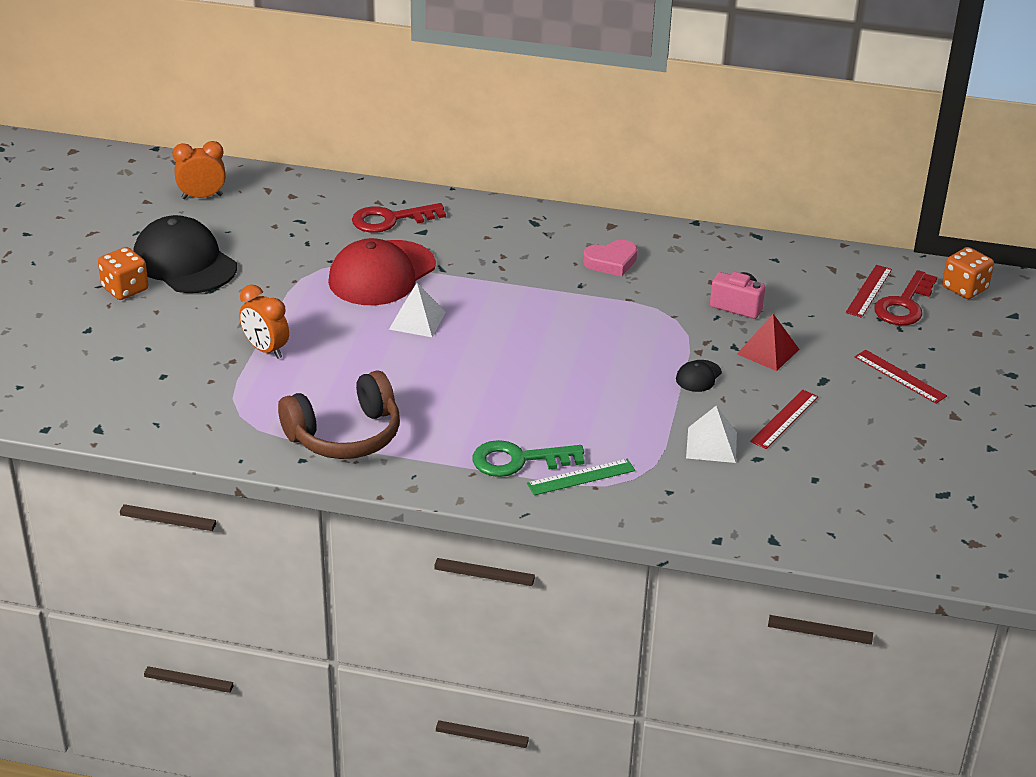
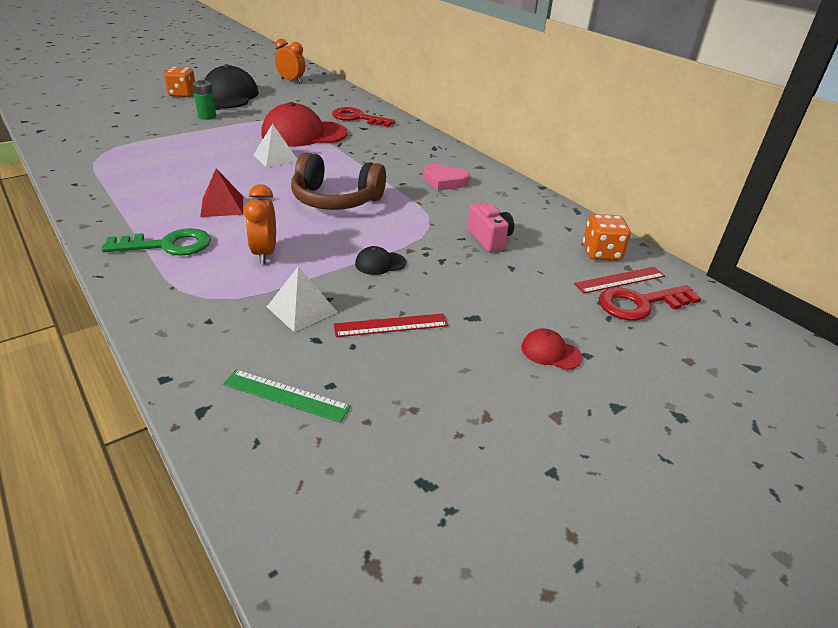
camera: 40 degrees right, 0 degrees up
orange clock [239,284,289,359] -> orange clock moved to [244,184,276,264]
brown headphones [278,370,400,459] -> brown headphones moved to [291,152,386,210]
green key [472,440,585,477] -> green key turned 135 degrees clockwise [101,228,211,255]
green ruler [527,459,635,495] -> green ruler moved to [223,370,351,423]
red pyramid [737,314,799,371] -> red pyramid moved to [200,168,243,217]
red ruler [855,350,947,404] -> red cap [521,328,583,370]
orange dice [942,247,994,299] -> orange dice moved to [583,214,631,261]
none -> green battery [192,80,216,120]

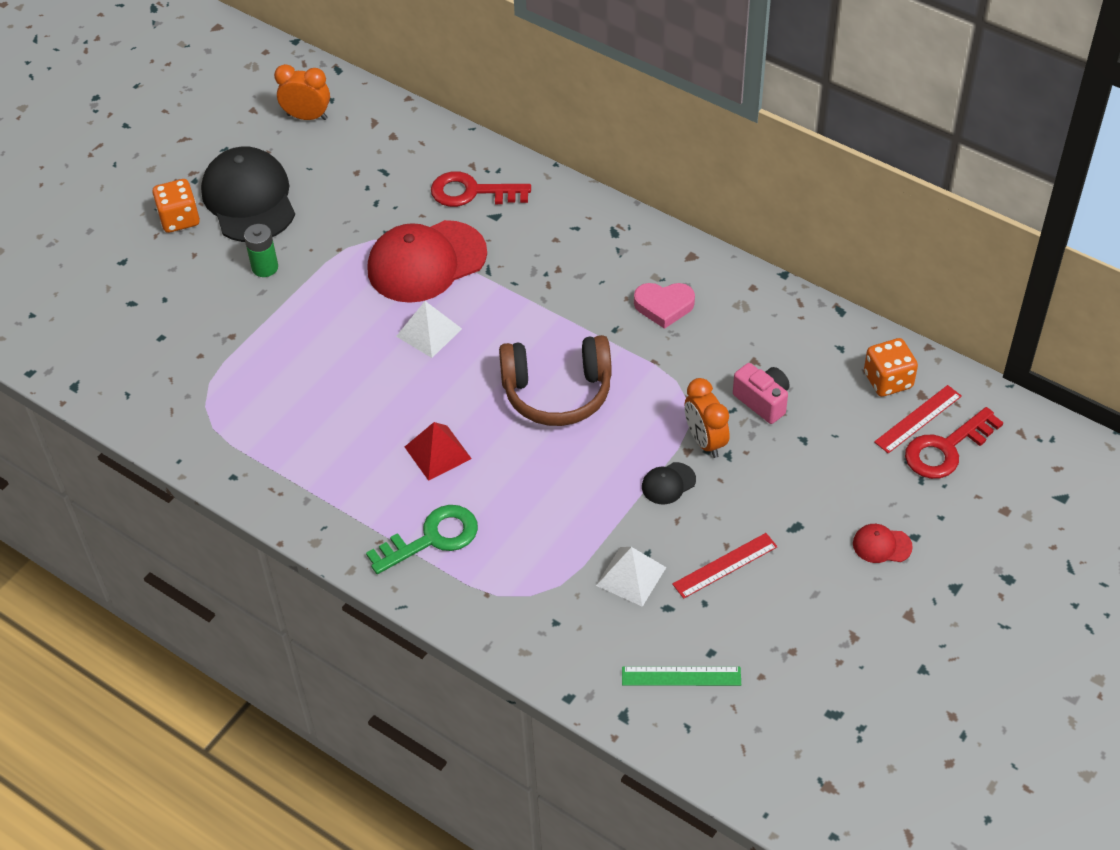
camera: 15 degrees left, 15 degrees up
orange clock [244,184,276,264] -> orange clock moved to [685,378,729,458]

